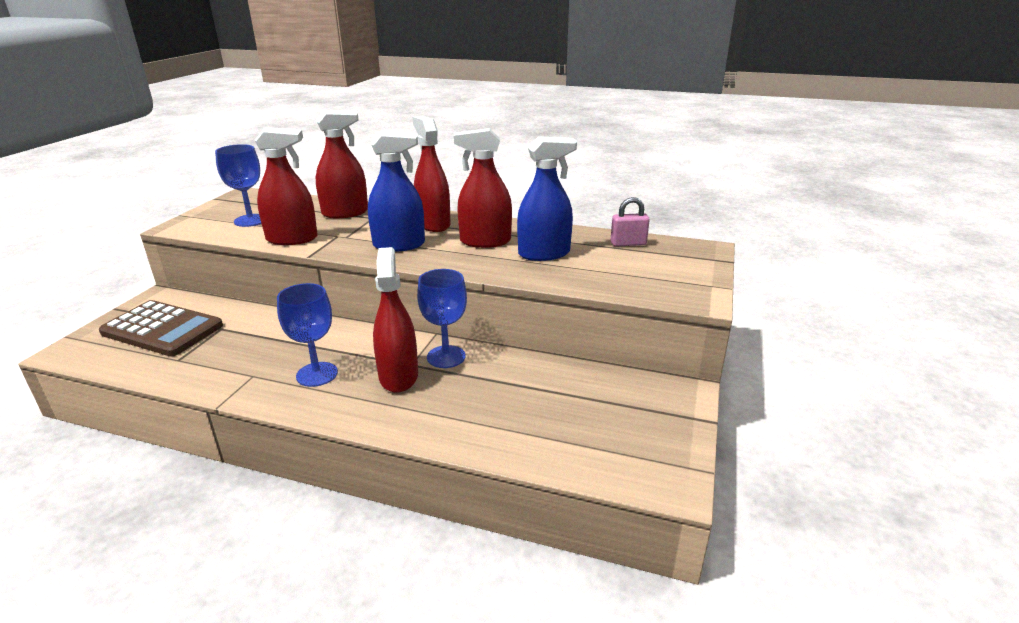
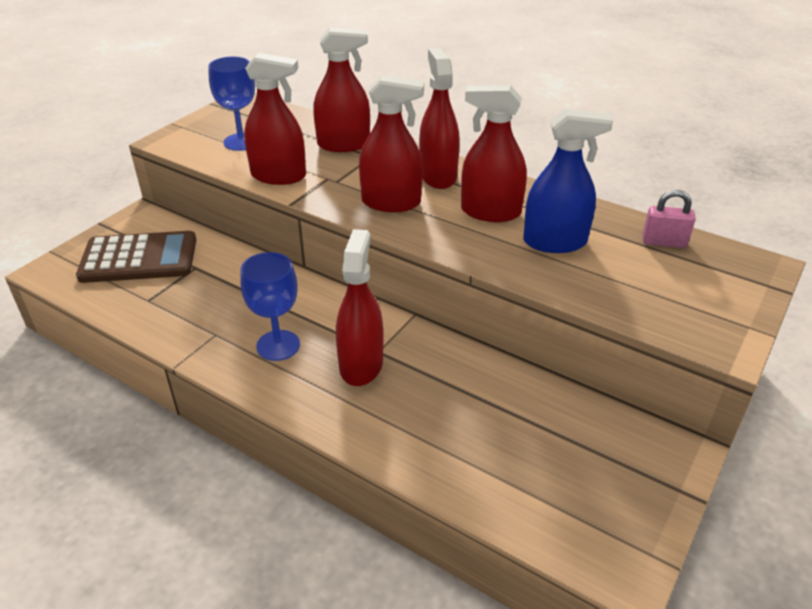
camera: 15 degrees right, 10 degrees up
brown calculator [99,300,223,356] -> brown calculator turned 45 degrees counterclockwise [76,231,196,283]
blue spray bottle [368,131,425,252] -> red spray bottle [359,75,424,212]
blue goblet [417,269,467,368] -> none

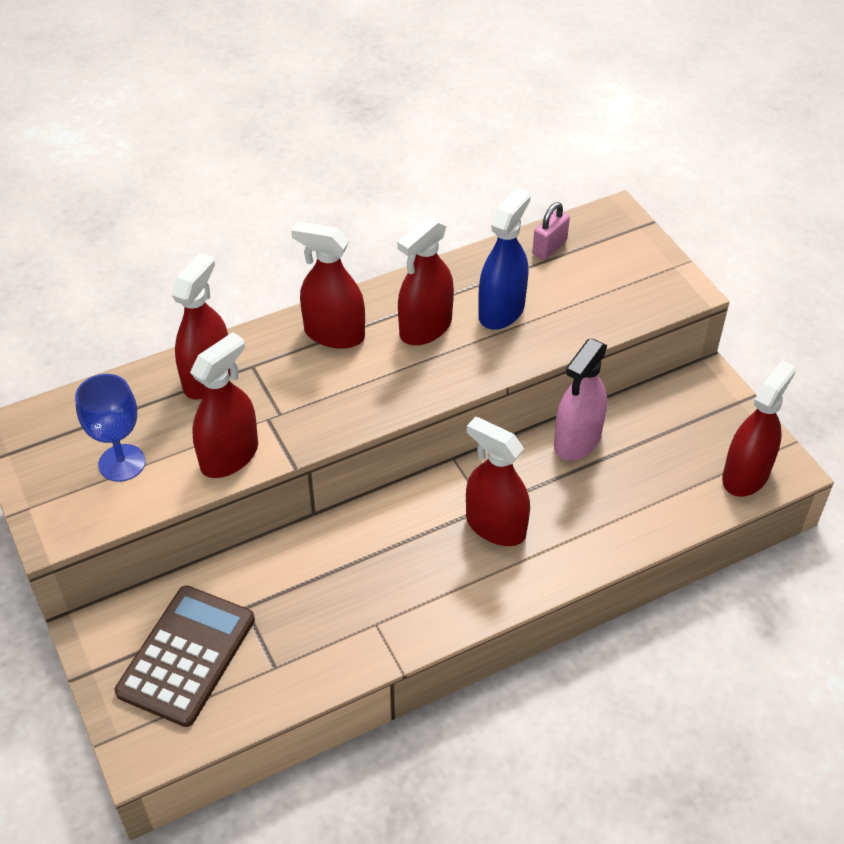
camera: 60 degrees left, 10 degrees up
blue goblet [240,252,300,361] -> none
red spray bottle [359,75,424,212] -> red spray bottle moved to [722,360,796,497]
none -> pink spray bottle [554,338,607,461]

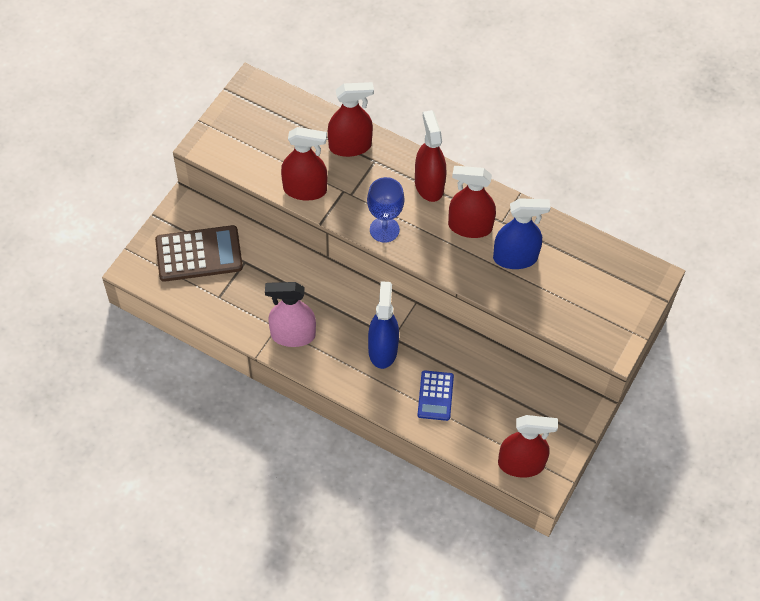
camera: 55 degrees right, 10 degrees up
blue goblet [75,374,145,482] -> blue goblet moved to [367,177,404,243]
red spray bottle [466,417,530,546] -> blue spray bottle [368,281,399,369]
pink padlock [532,202,570,260] -> none
pink spray bottle [554,338,607,461] -> pink spray bottle moved to [265,282,316,347]
none -> blue calculator [417,370,454,421]

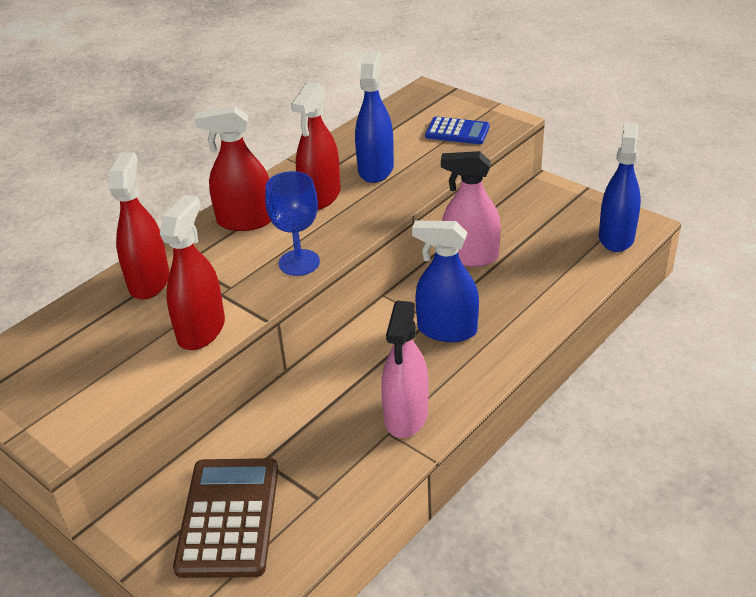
camera: 75 degrees left, 20 degrees down
blue calculator [417,370,454,421] -> blue calculator moved to [425,117,489,144]
red spray bottle [498,415,558,477] -> blue spray bottle [599,122,641,252]
none -> pink spray bottle [441,151,501,267]

